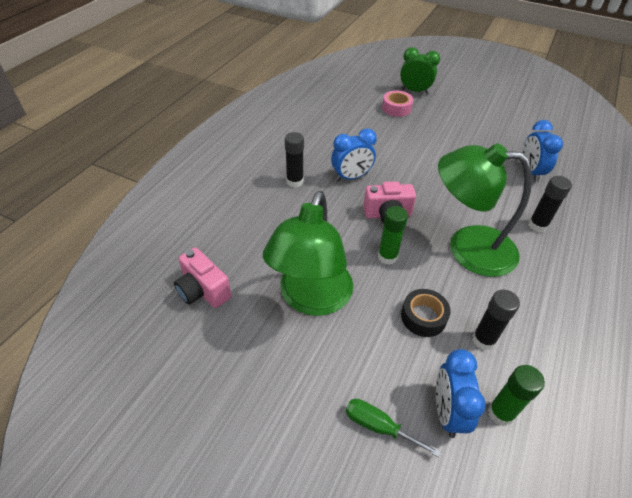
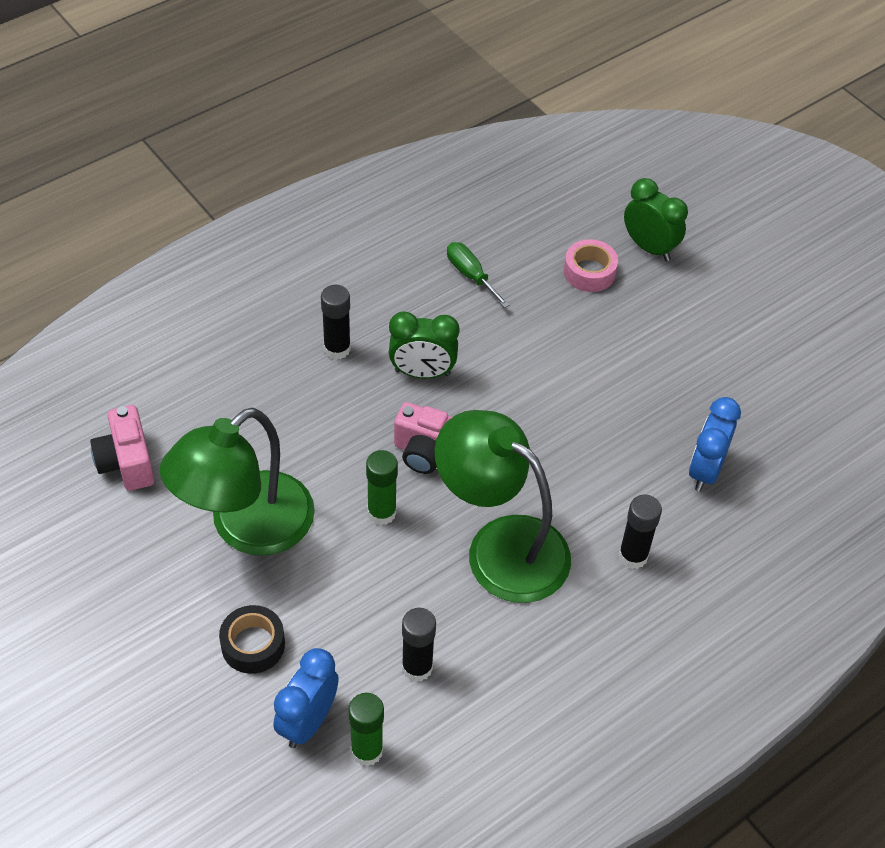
camera: 25 degrees right, 5 degrees up
blue clock [331,129,377,181] -> green clock [389,312,459,378]
green screwdriver [346,399,441,457] -> green screwdriver moved to [447,242,510,308]
black tape [401,289,451,337] -> black tape moved to [219,605,285,674]

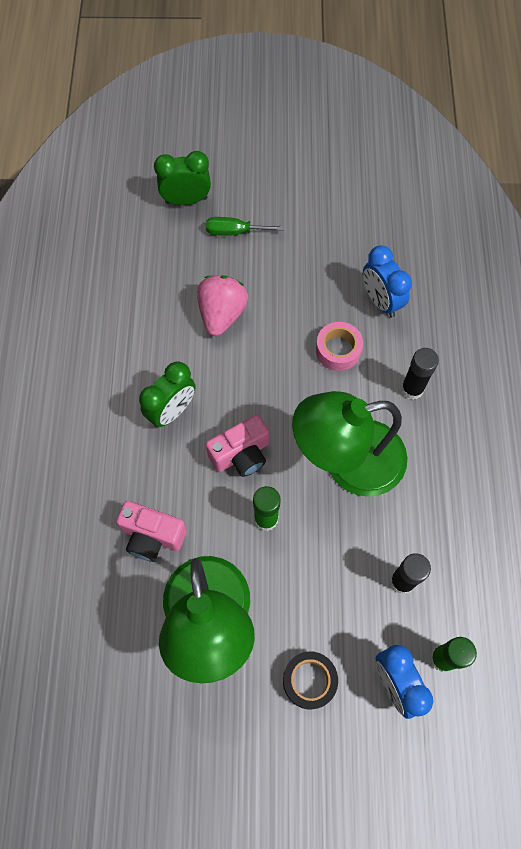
camera: 50 degrees left, 15 degrees up
pink camera [90,405,155,491] -> pink camera moved to [116,501,187,562]
black glue stick [321,285,351,360] -> none
green screwdriver [447,242,510,308] -> green screwdriver moved to [206,217,284,236]
pink tape [564,239,618,292] -> pink tape moved to [316,322,363,371]
none -> pink strawberry [197,275,249,336]

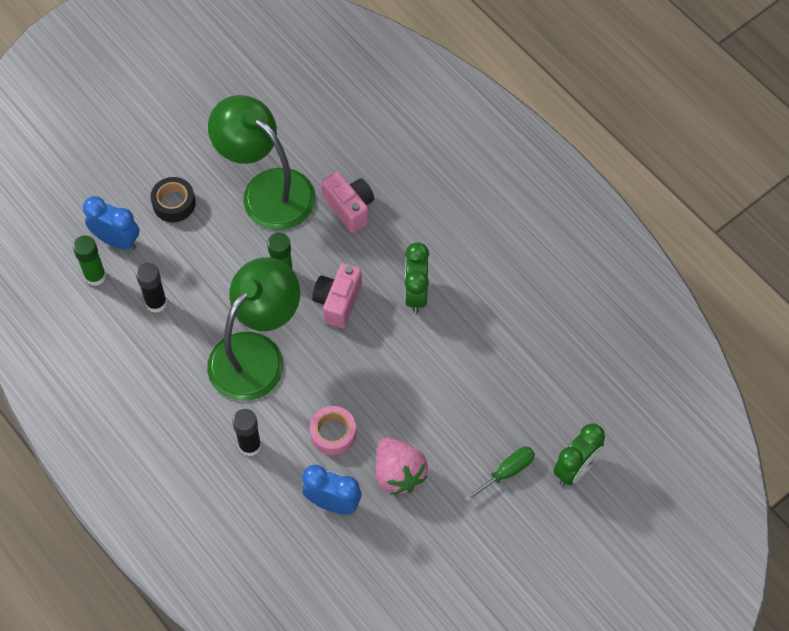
camera: 140 degrees right, 5 degrees down
pink camera [116,501,187,562] -> pink camera turned 75 degrees clockwise [322,172,374,233]
pink strawberry [197,275,249,336] -> pink strawberry moved to [376,437,428,495]

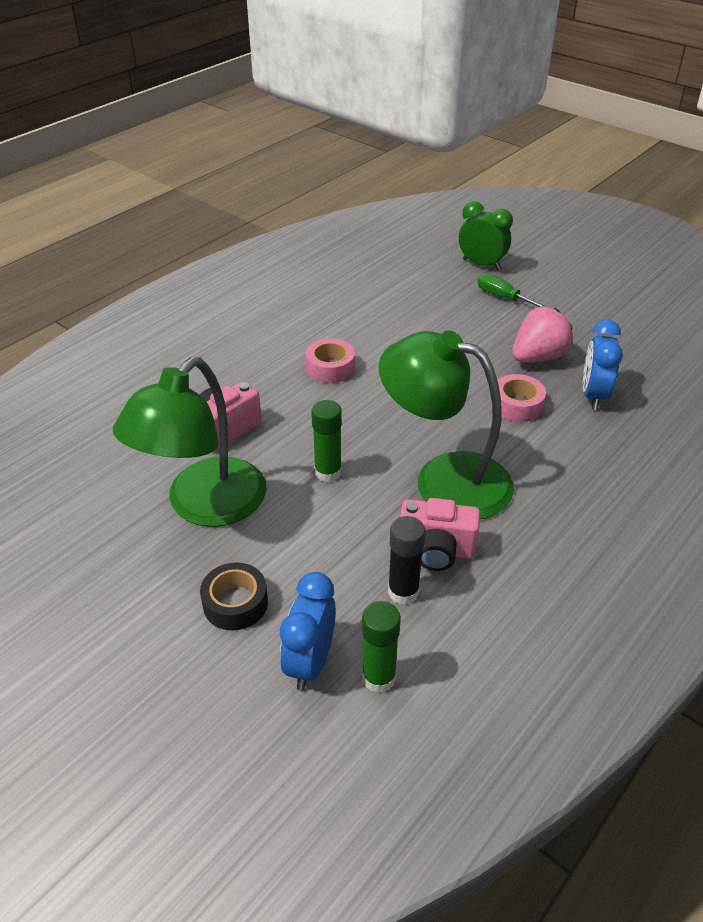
camera: 100 degrees left, 20 degrees down
black glue stick [232,409,261,456] -> none
pink camera [312,263,362,328] -> pink camera moved to [400,498,480,571]
green clock [405,242,429,313] -> pink tape [306,338,355,383]

